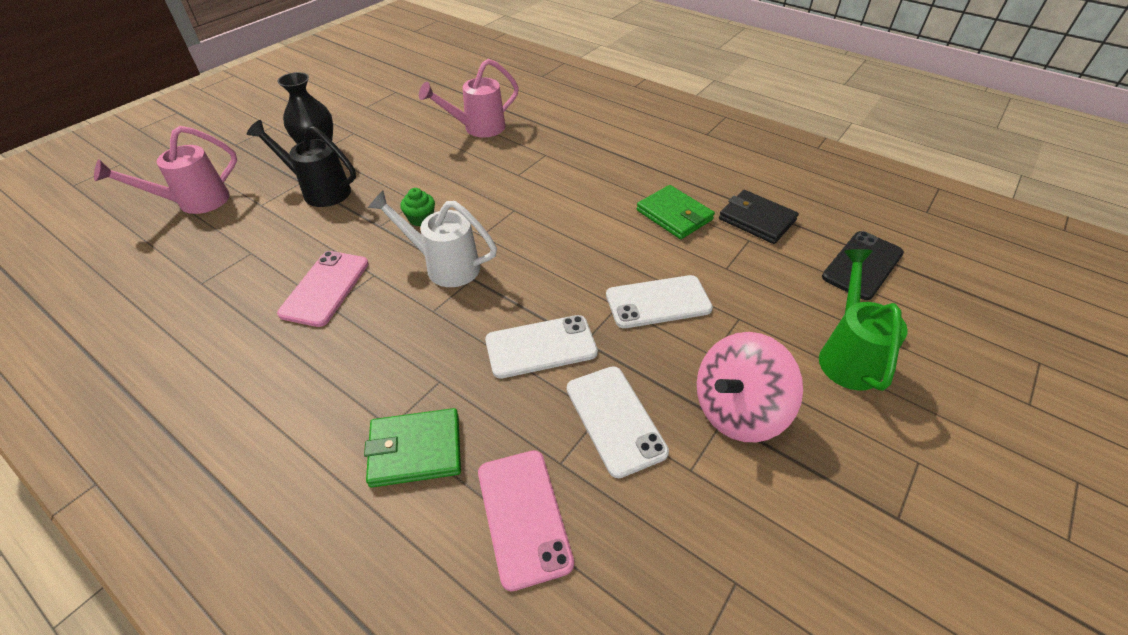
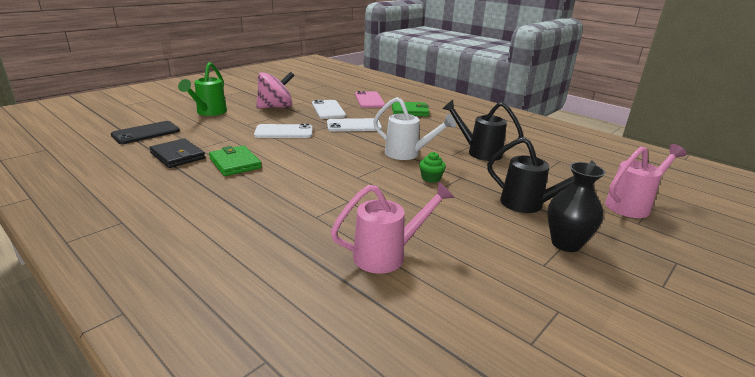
camera: 175 degrees left, 20 degrees down
pink phone [277,251,369,327] -> black watering can [442,100,523,161]

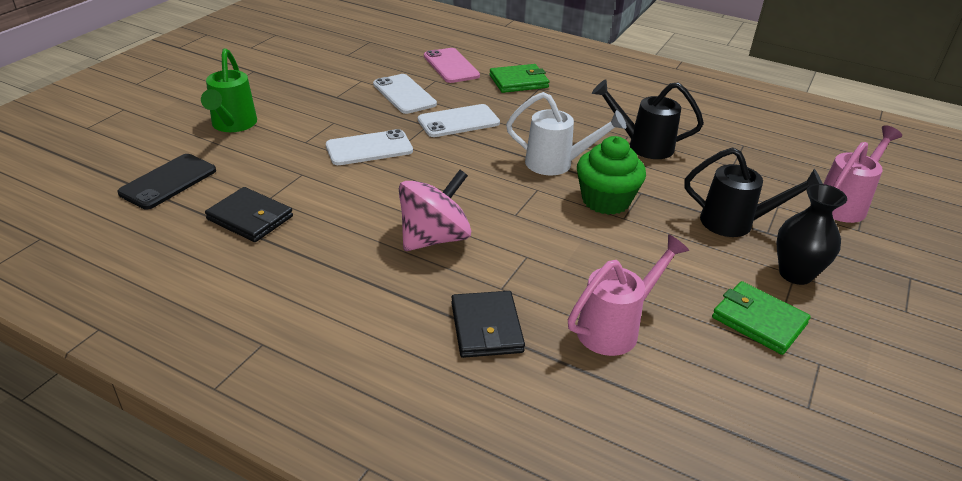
camera: 15 degrees left, 10 degrees up
green wallet [209,145,262,176] -> green wallet moved to [712,281,811,355]
pink spinning top [256,72,295,109] -> pink spinning top moved to [399,170,471,251]
green cupcake [419,152,446,182] -> green cupcake [577,136,646,215], size x1.96
none -> black wallet [451,291,525,358]

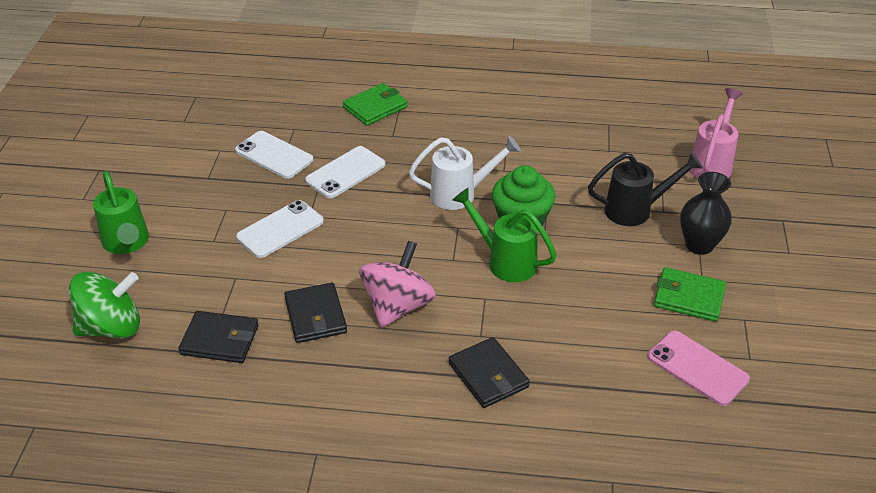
camera: 20 degrees left, 5 degrees up
black phone [118,154,216,209] -> green spinning top [69,272,140,338]
pink phone [424,48,480,83] -> pink phone moved to [648,331,750,406]
pink watering can [568,234,689,356] -> none
black watering can [592,80,704,159] -> none
none -> black wallet [284,283,347,343]
none -> green watering can [453,188,557,282]

